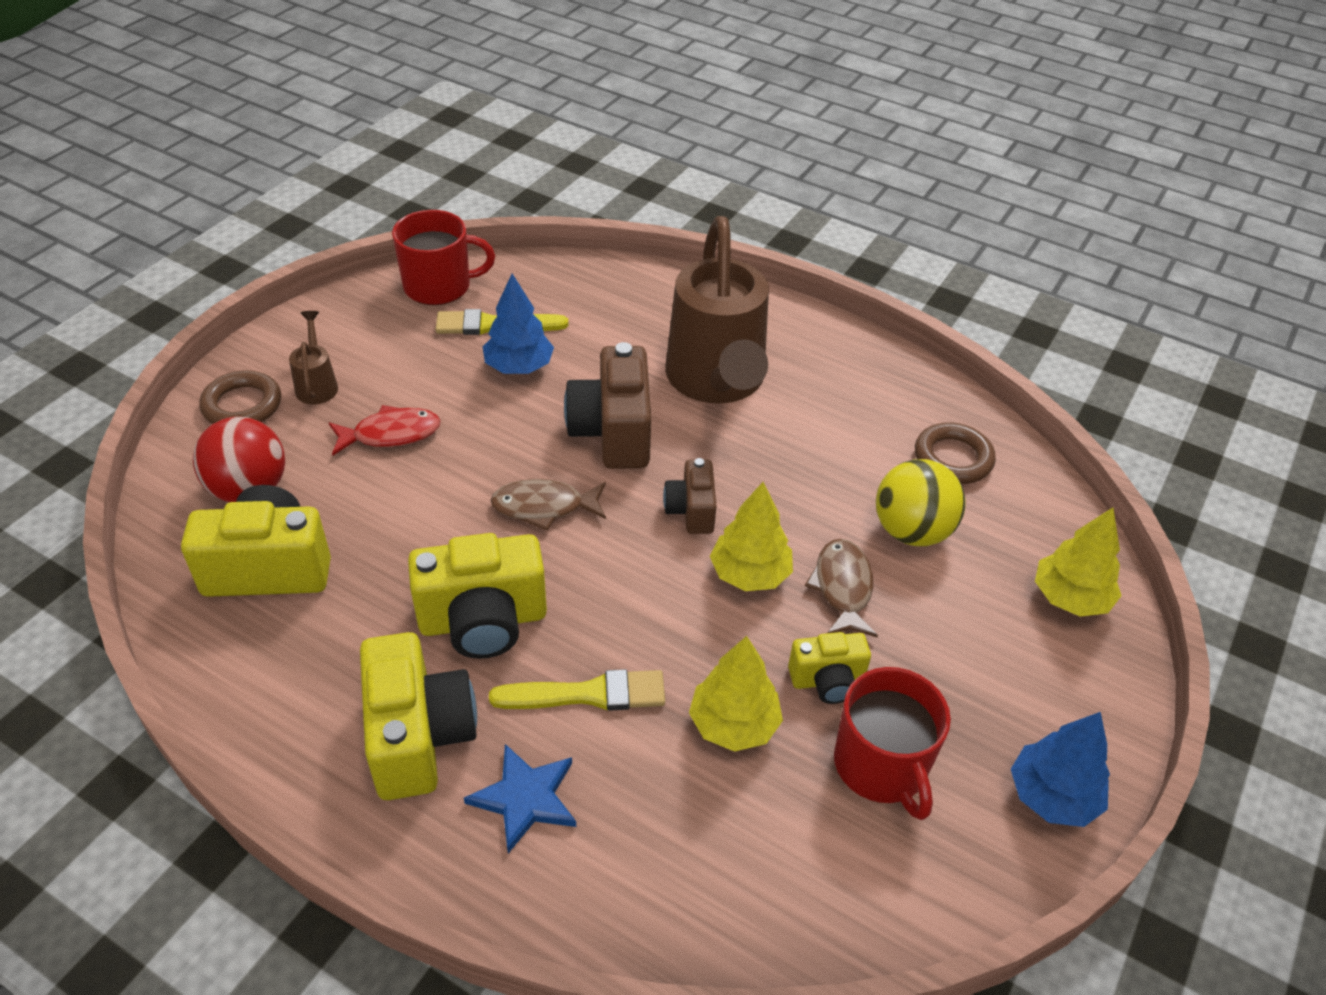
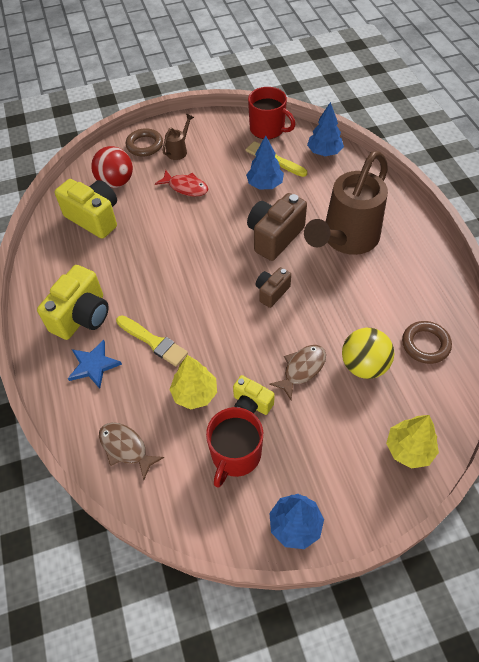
camera: 45 degrees right, 10 degrees up
yellow camera [408,533,547,659] -> none
brown fish [491,479,606,531] -> brown fish moved to [99,422,164,480]
yellow tree [710,482,793,591] -> none
none -> blue tree [307,102,344,156]

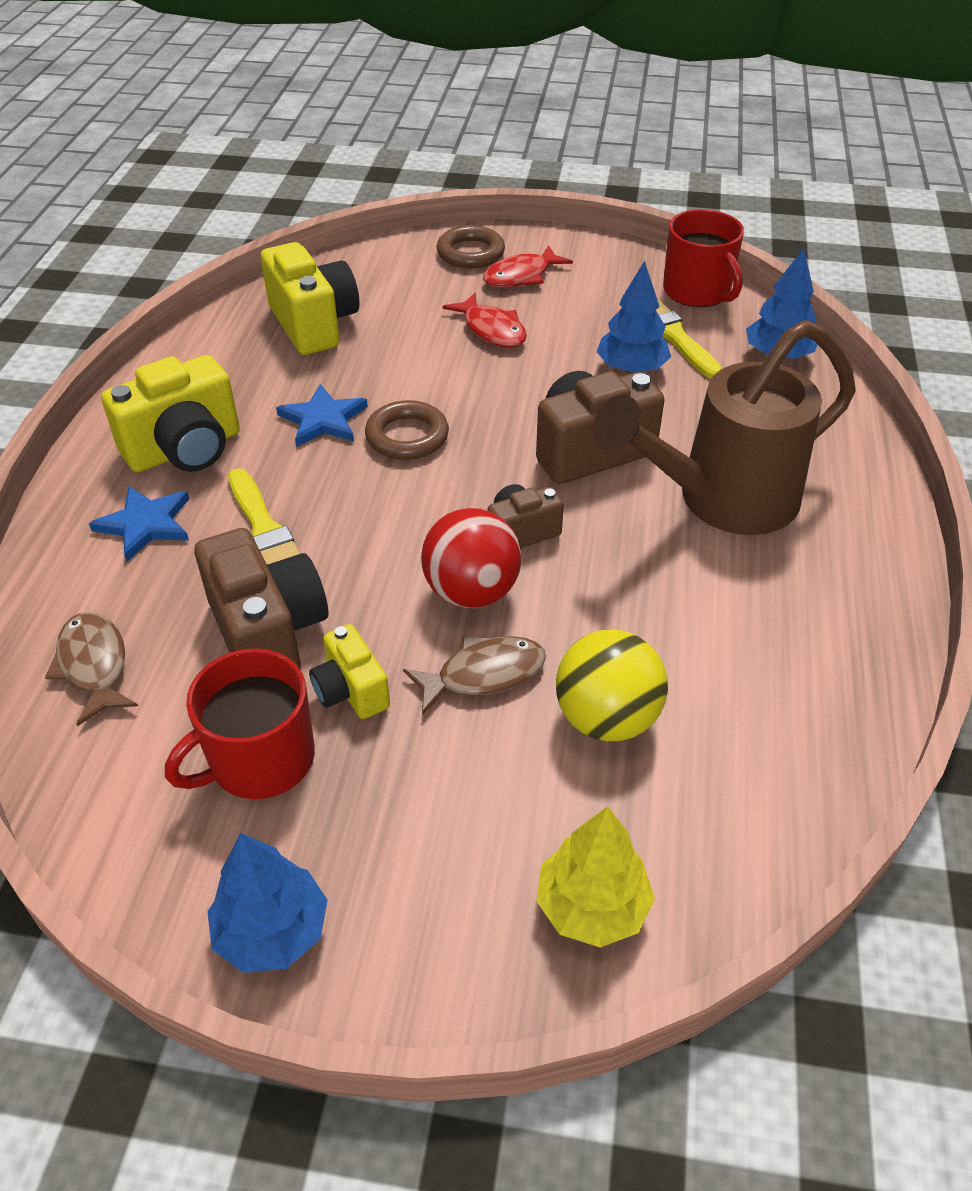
camera: 25 degrees right, 10 degrees down
red ball [91,146,133,188] -> red ball moved to [421,508,521,608]
brown watering can [162,114,194,160] -> red fish [483,245,573,288]
yellow tree [169,355,217,410] -> brown camera [194,528,329,669]
brown ring [402,321,452,364] -> brown ring moved to [365,400,449,460]
none -> blue star [276,384,368,447]

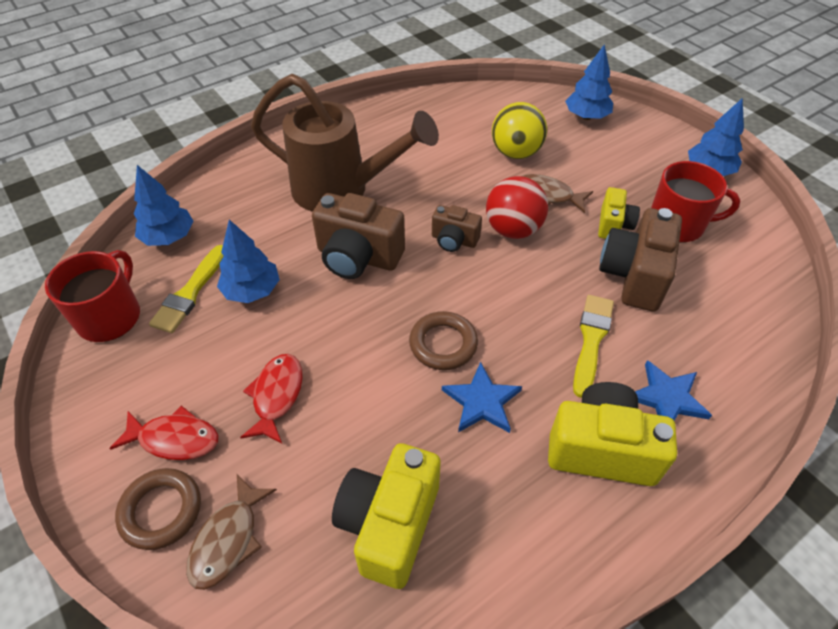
camera: 135 degrees left, 5 degrees up
brown fish [45,612,138,726] -> brown fish moved to [186,475,277,590]
yellow tree [536,807,655,948] -> blue tree [565,44,613,120]

